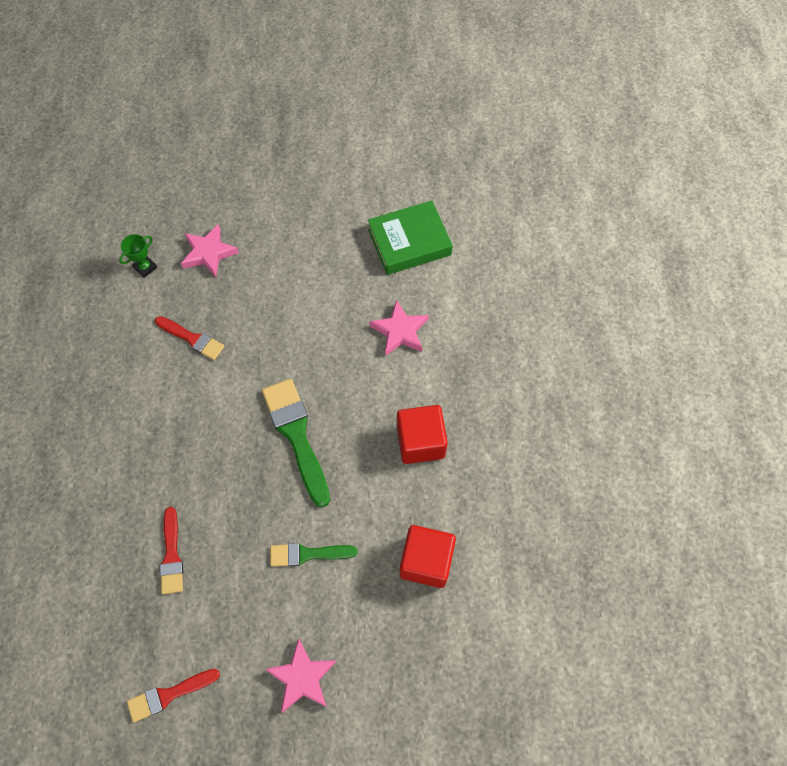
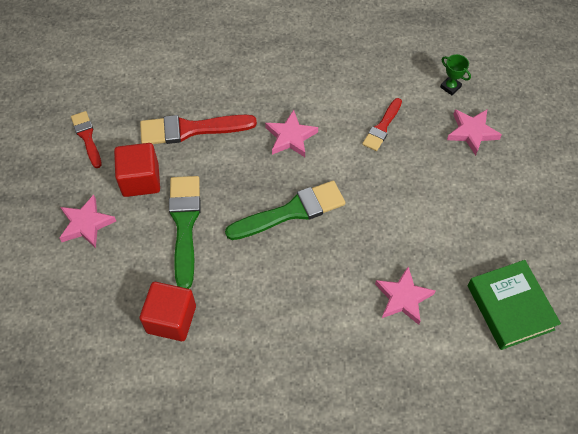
camera: 90 degrees right, 5 degrees down
red brush [160,507,183,594] -> red brush [140,115,257,144], size x1.68
green brush [270,543,358,567] -> green brush [169,176,201,289], size x1.68
red cube [397,405,448,464] -> red cube moved to [114,143,160,197]
none -> pink star [265,110,318,157]

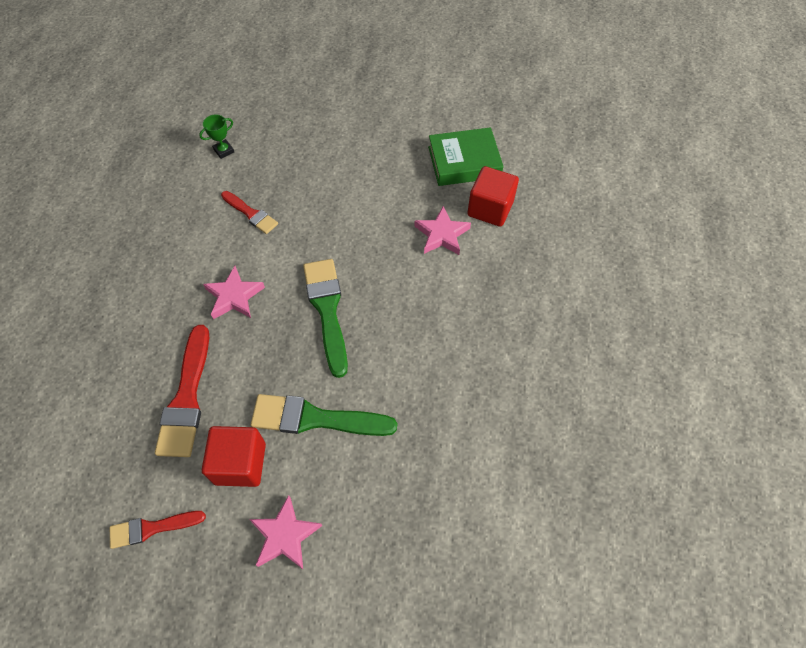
camera: 80 degrees left, 0 degrees up
red cube [139,282,196,341] -> red cube moved to [467,166,519,227]
pink star [447,109,502,156] -> none

